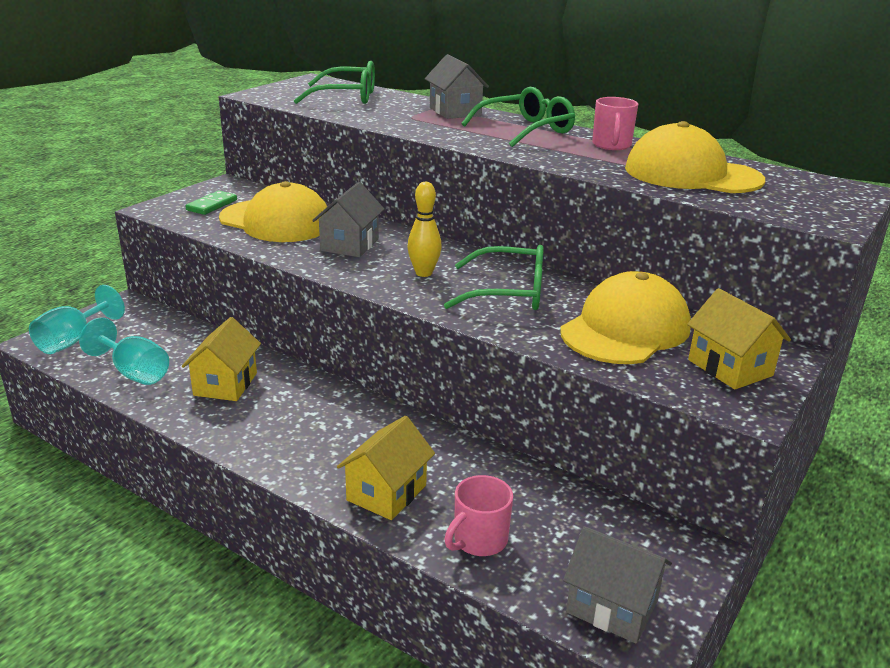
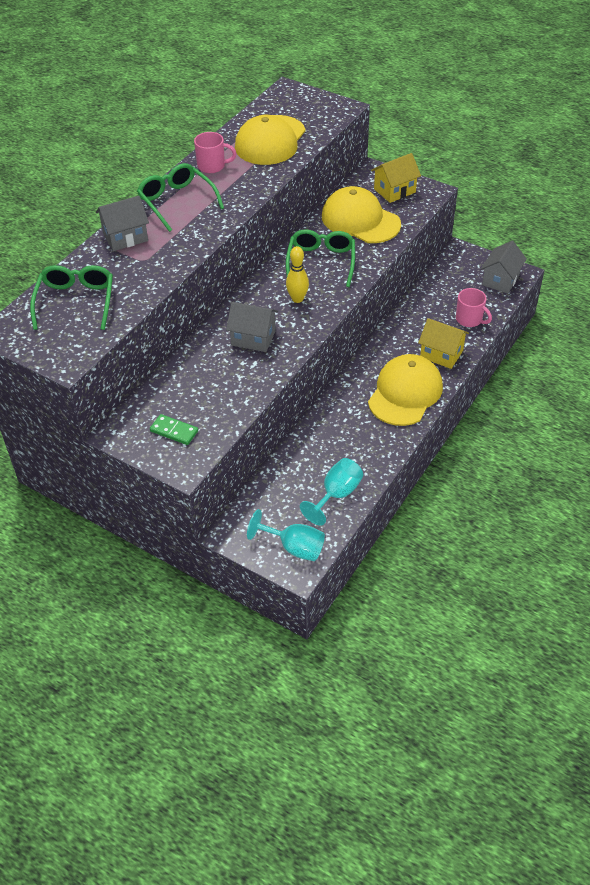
camera: 90 degrees left, 20 degrees up
yellow house [182,317,261,401] -> none
yellow cap [219,181,327,242] -> yellow cap moved to [368,354,443,426]

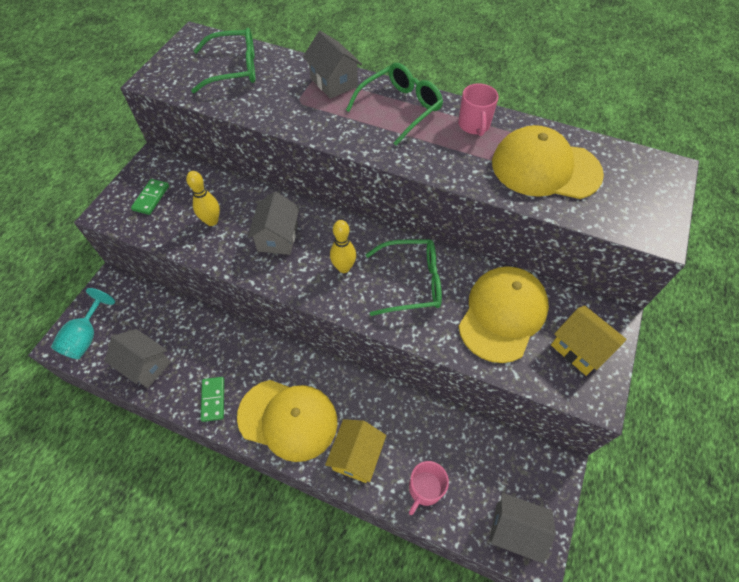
camera: 80 degrees right, 10 degrees up
turquoise goblet [300,458,363,526] -> grey house [105,329,171,388]
none -> yellow bowling pin [186,171,220,226]
none -> green domino [201,377,224,422]

